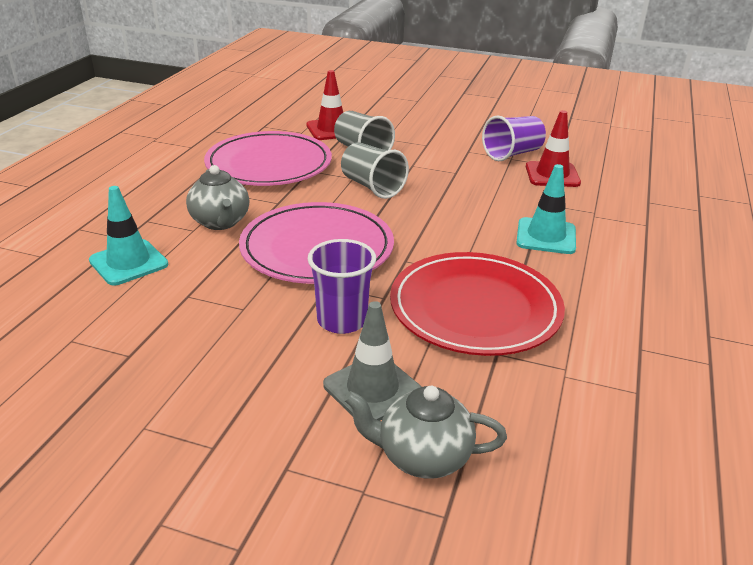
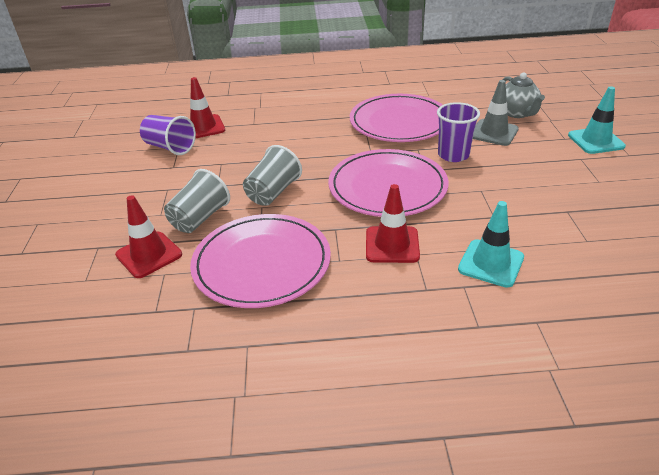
camera: 110 degrees left, 5 degrees up
grey teapot [186,165,249,230] -> red traffic cone [366,184,420,263]
red plate [390,252,565,356] -> pink plate [350,94,443,142]
turquoise traffic cone [516,164,576,254] -> turquoise traffic cone moved to [568,86,626,154]

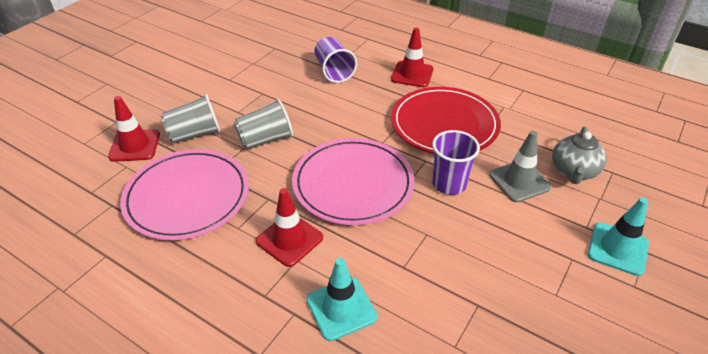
camera: 35 degrees right, 5 degrees up
purple cup [140,115,196,155] -> purple cup moved to [314,37,357,83]
red traffic cone [190,77,225,139] -> red traffic cone moved to [391,28,434,87]
pink plate [350,94,443,142] -> red plate [391,87,501,154]

